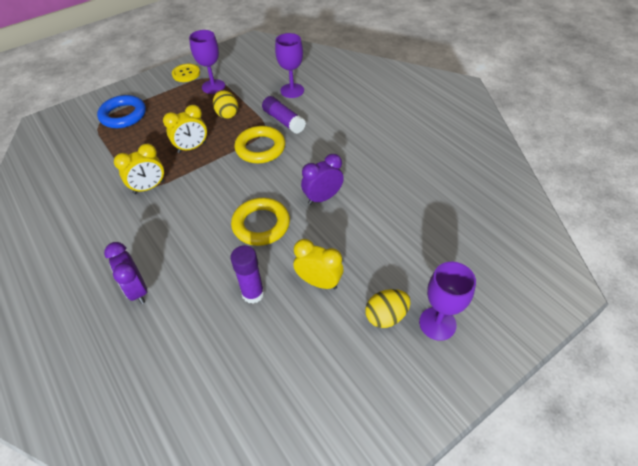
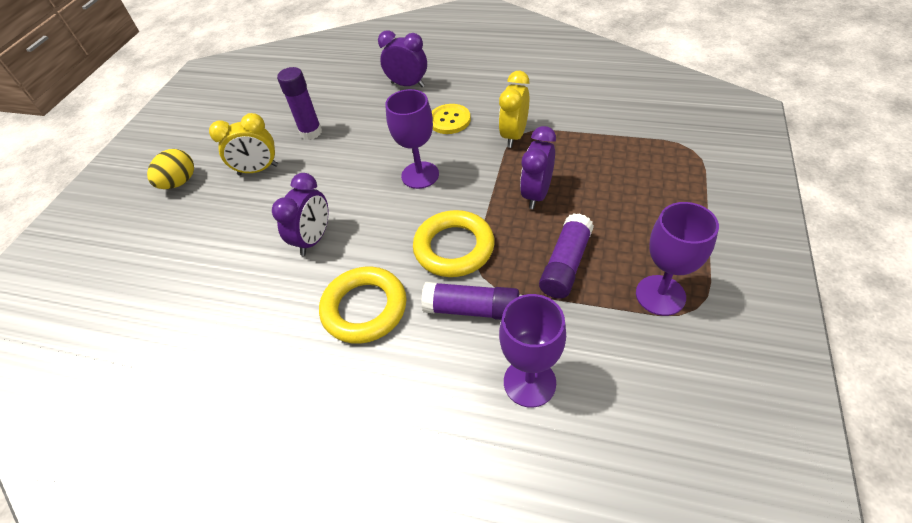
camera: 145 degrees right, 0 degrees up
blue ring [97,95,146,128] -> none
yellow clock [163,105,207,153] -> purple clock [520,126,556,209]
yellow button [172,64,200,82] -> yellow button moved to [432,104,471,134]
yellow egg [213,90,238,119] -> purple glue stick [539,213,594,299]
yellow ring [231,198,290,246] -> yellow ring moved to [319,267,407,344]
purple goblet [419,262,476,341] -> purple goblet moved to [385,89,439,189]

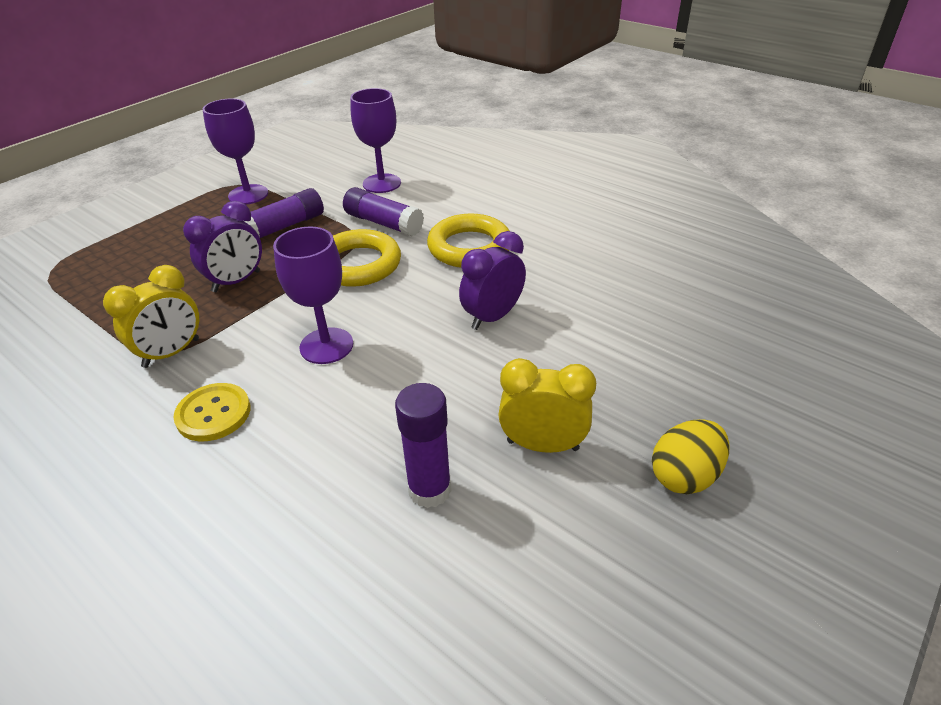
camera: 160 degrees left, 10 degrees down
purple clock [378,30,427,87] -> none

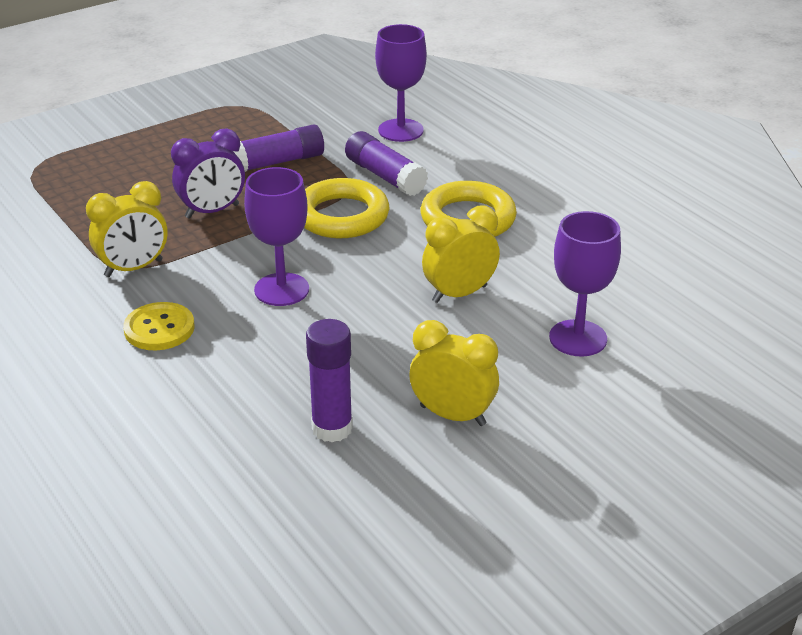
camera: 15 degrees right, 5 degrees down
purple goblet [202,99,268,205] -> purple goblet moved to [549,211,621,357]
purple clock [459,231,526,330] -> yellow clock [422,205,500,303]
yellow egg [652,419,730,494] -> none

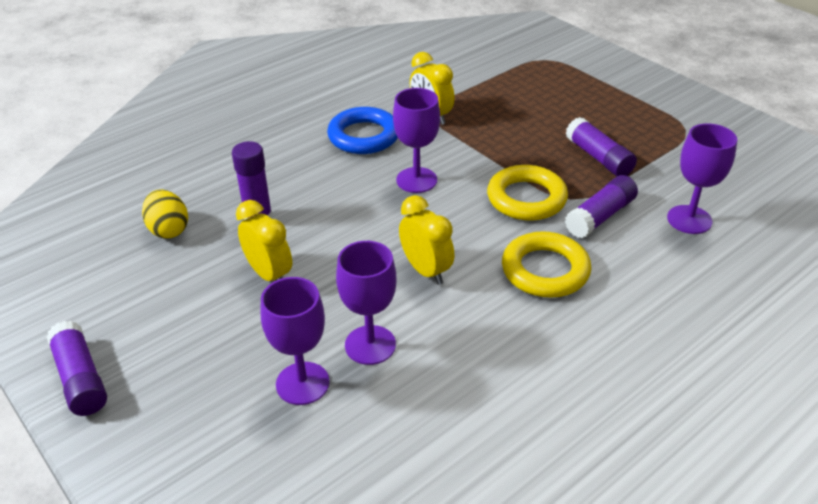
camera: 85 degrees right, 5 degrees up
yellow button [123,302,195,350] -> blue ring [327,107,398,154]
purple clock [171,129,245,219] -> none
yellow clock [409,320,499,426] -> yellow clock turned 60 degrees counterclockwise [236,200,292,281]
none -> purple glue stick [46,321,107,416]
none -> yellow egg [142,189,188,239]
none -> purple goblet [260,277,330,405]

